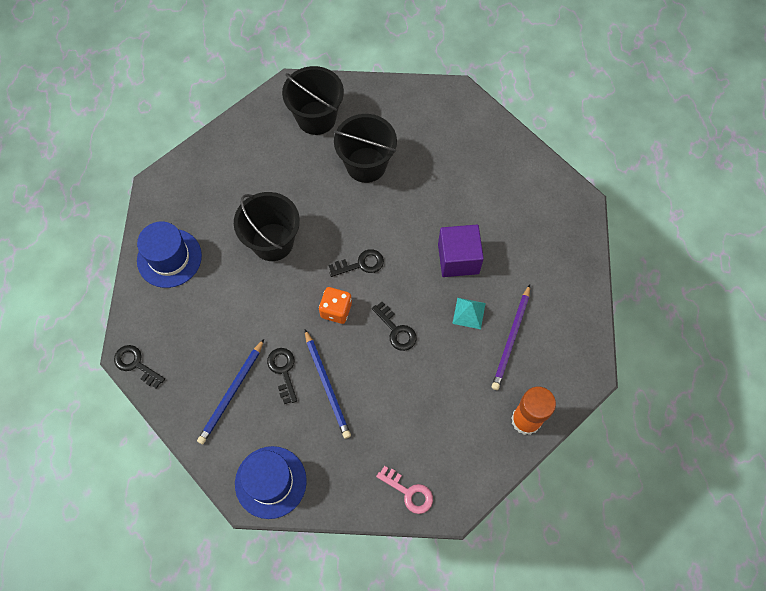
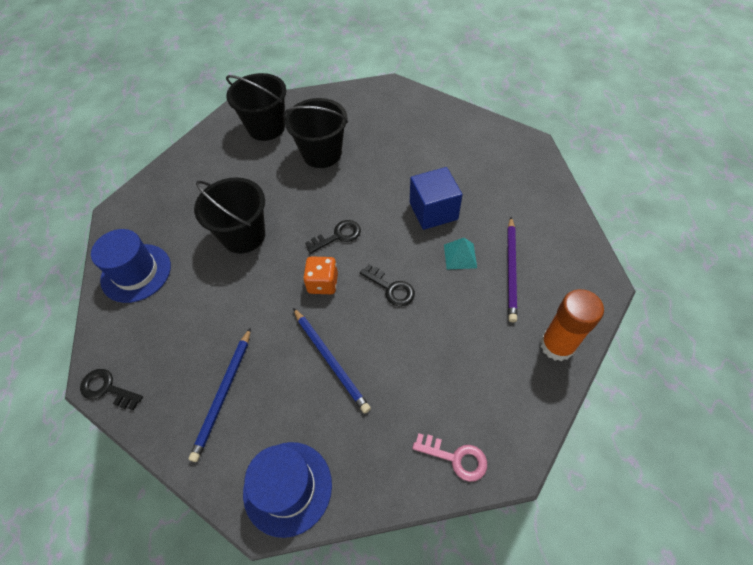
camera: 10 degrees left, 10 degrees down
black key [267,348,297,404] -> none
purple cube [438,225,484,277] -> blue cube [410,167,462,230]

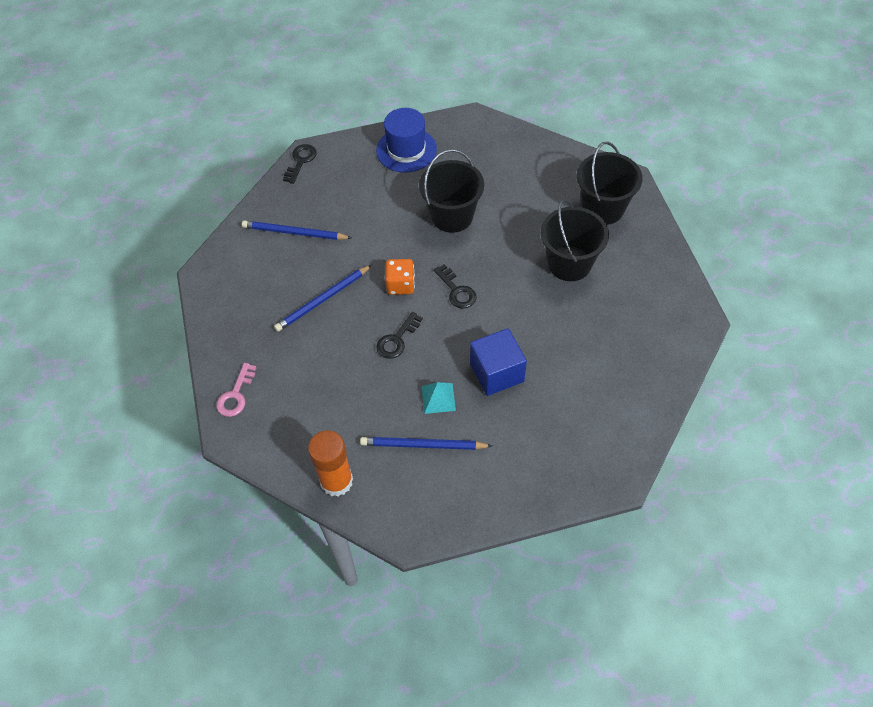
camera: 85 degrees right, 0 degrees up
blue hat [243,442,332,538] -> none
purple pencil [507,217,517,322] -> blue pencil [360,437,492,450]

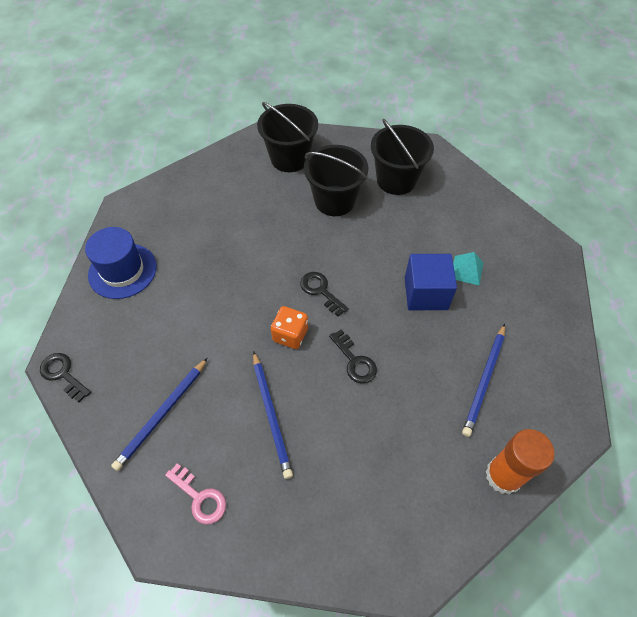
camera: 70 degrees left, 0 degrees up
pink key [216,363,257,417] -> pink key moved to [165,463,226,525]
black bucket [419,149,484,233] -> black bucket moved to [371,119,434,195]
turquoise pyramid [422,382,456,414] -> turquoise pyramid moved to [453,252,484,285]
black key [434,264,476,309] -> black key turned 120 degrees counterclockwise [300,272,349,317]

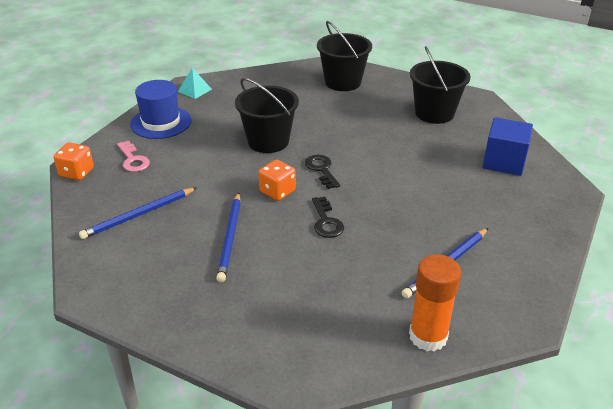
camera: 20 degrees right, 20 degrees down
black key [40,353,91,402] -> orange dice [54,143,94,180]
pink key [165,463,226,525] -> pink key moved to [117,141,150,172]
black bucket [304,145,369,216] -> black bucket moved to [235,78,299,153]
blue cube [405,254,457,310] -> blue cube moved to [483,117,533,176]
turquoise pyramid [453,252,484,285] -> turquoise pyramid moved to [178,68,212,99]

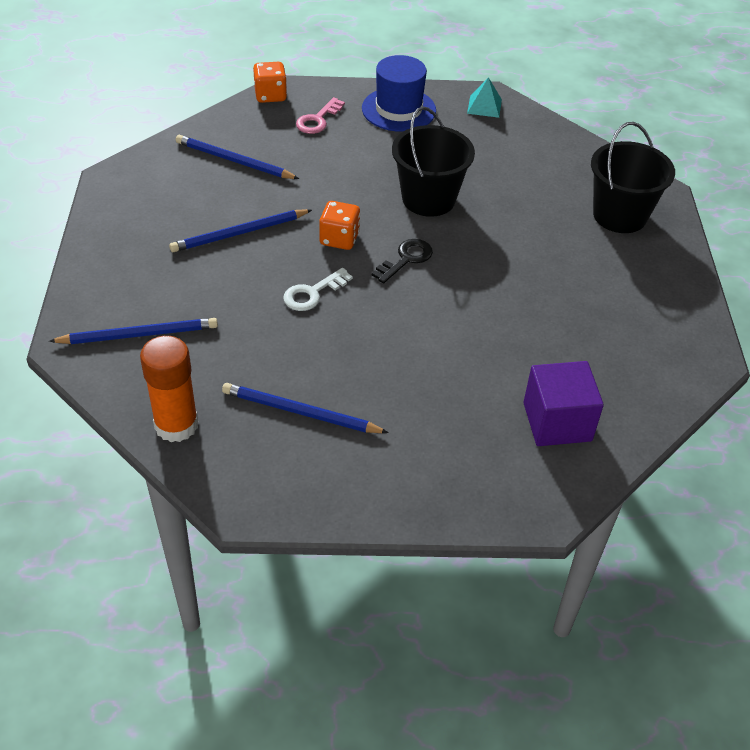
camera: 60 degrees right, 10 degrees up
black key [312,197,344,238] -> white key [283,268,353,311]
black bucket [410,46,470,124] -> none
blue cube [483,117,533,176] -> purple cube [523,361,604,446]
none -> blue pencil [49,318,218,344]

